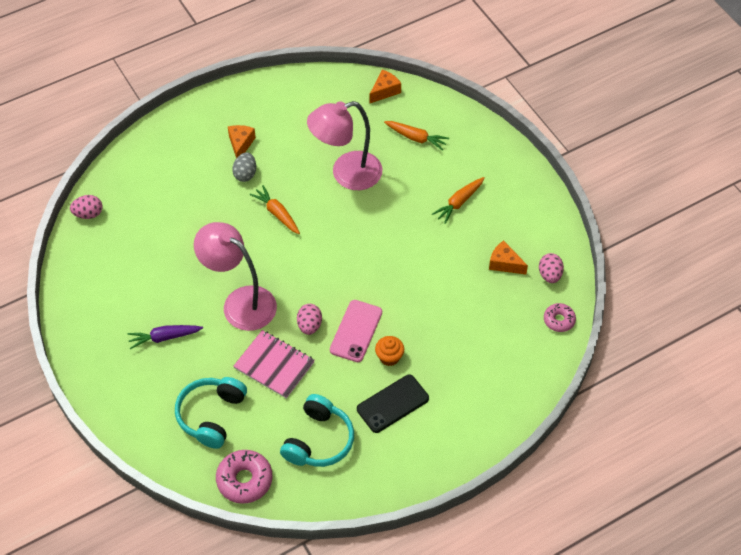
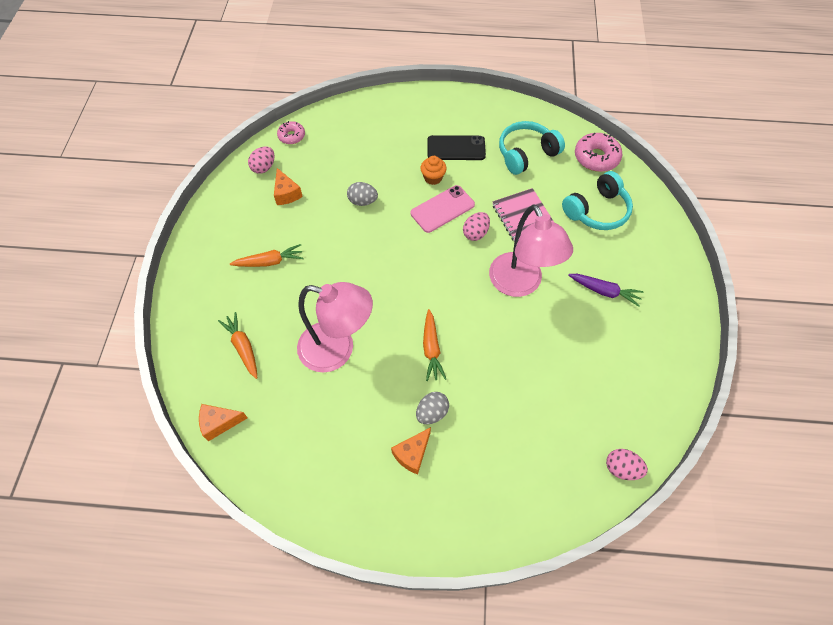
camera: 145 degrees left, 5 degrees up
none -> grey egg [347,182,378,206]

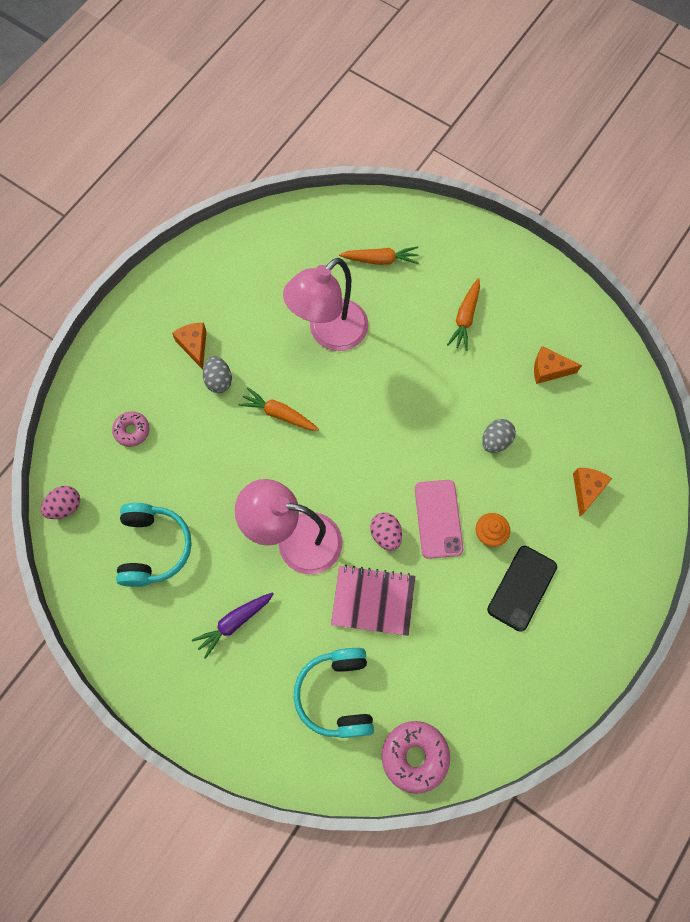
camera: 120 degrees right, 10 degrees up
orange cheese [199,404,248,441] -> orange cheese moved to [573,468,612,516]
pink egg [248,147,275,174] -> none
pink donut [277,121,305,144] -> pink donut moved to [112,411,150,447]
turquoise headphones [499,121,565,175] -> turquoise headphones moved to [116,503,192,587]

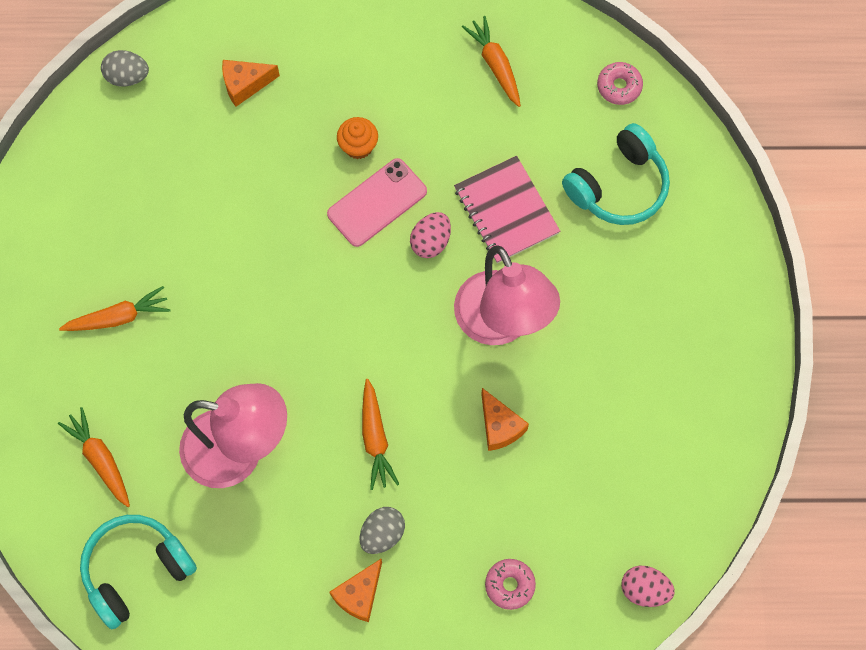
camera: 125 degrees left, 0 degrees up
turquoise headphones [116,503,192,587] -> turquoise headphones moved to [80,515,197,629]
purple carrot [192,592,274,659] -> none
pink donut [382,721,450,794] -> pink donut [597,62,643,105], size x0.61
grey egg [482,419,516,453] -> grey egg moved to [101,50,149,87]
black phone [487,546,557,632] -> none
orange cheese [534,346,582,384] -> orange cheese moved to [481,388,529,451]
none -> orange carrot [462,16,521,107]

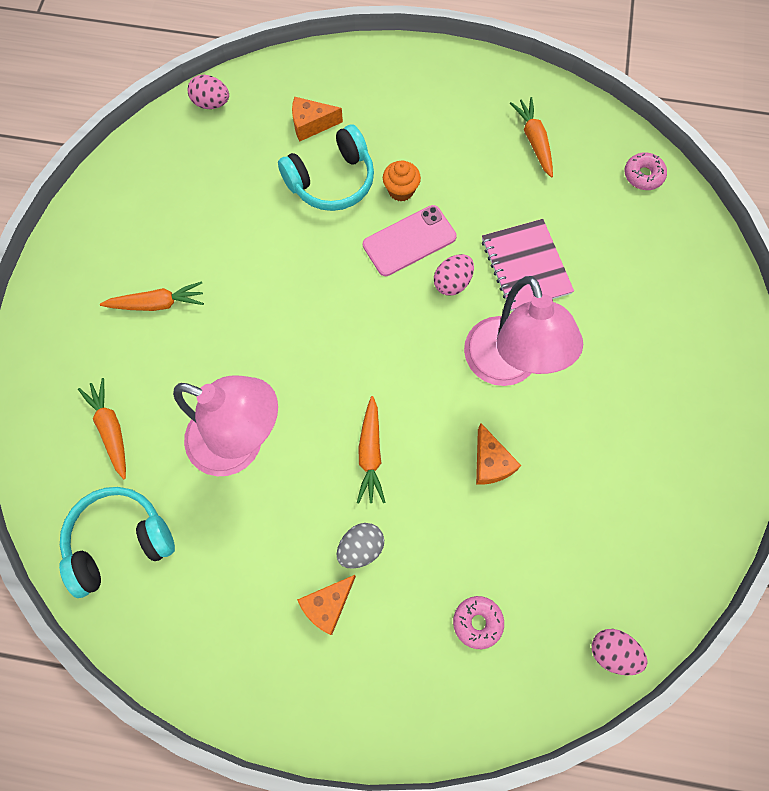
camera: 10 degrees right, 0 degrees up
grey egg [101,50,149,87] -> pink egg [188,75,229,109]
turquoise headphones [562,123,670,225] -> turquoise headphones moved to [278,124,374,211]

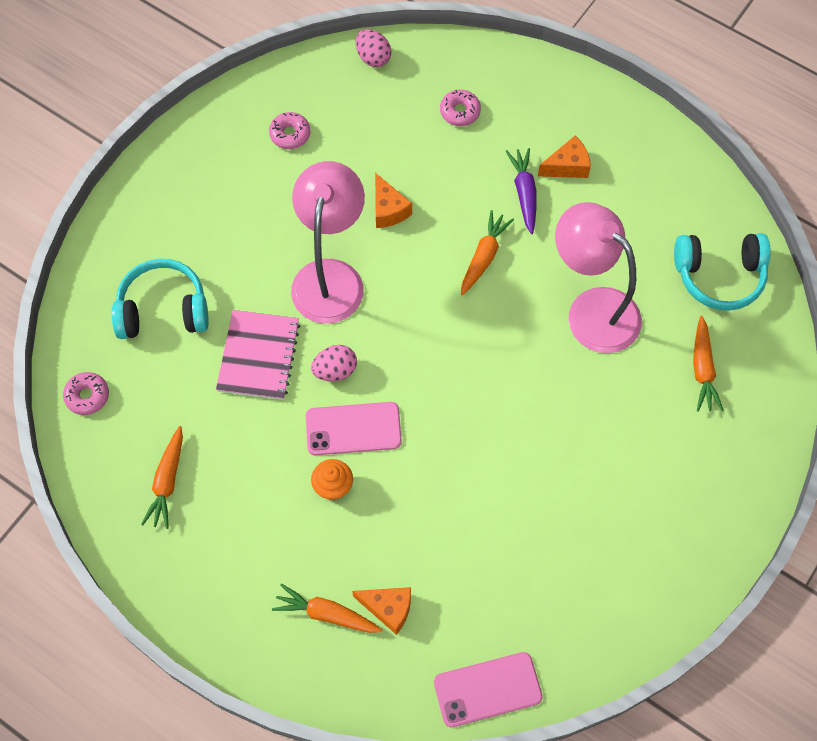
camera: 155 degrees left, 5 degrees down
orange carrot [100,282,204,311] -> orange carrot moved to [272,584,382,633]
pink egg [188,75,229,109] -> pink phone [434,652,543,727]
turquoise headphones [278,124,374,211] -> turquoise headphones moved to [112,259,209,339]
grey egg [337,523,384,569] -> purple carrot [506,148,537,234]
orange cheese [476,423,521,485] -> orange cheese turned 150 degrees clockwise [375,173,412,228]
none -> pink donut [269,112,310,149]

